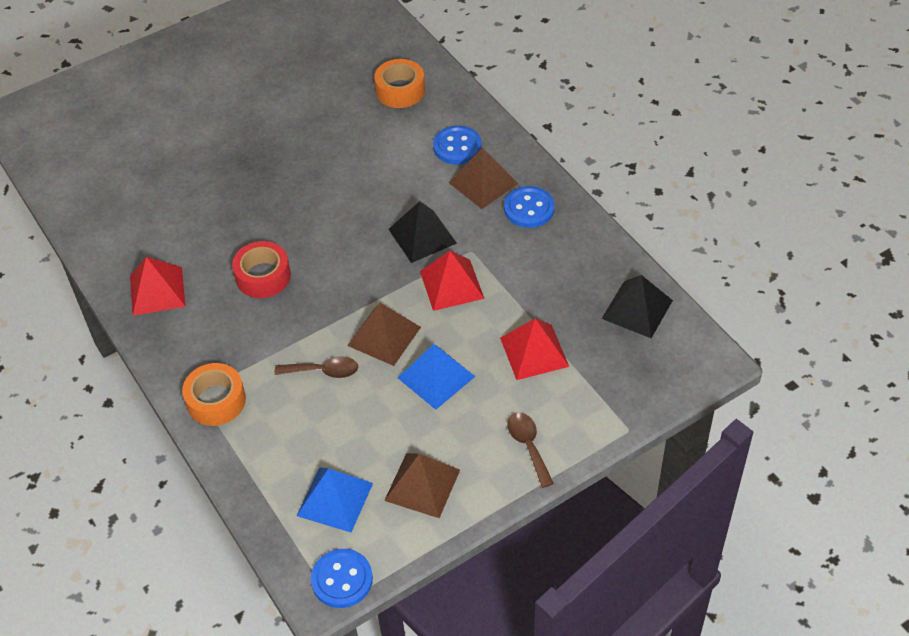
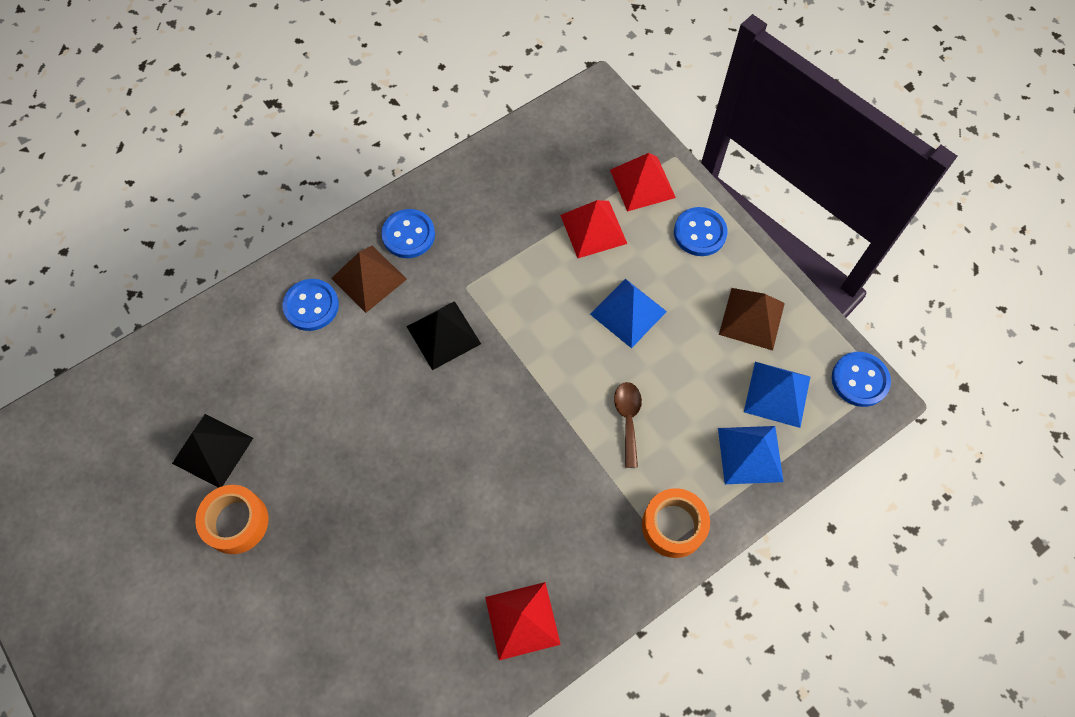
camera: 95 degrees left, 15 degrees up
red tape [232,241,291,298] -> none
brown pyramid [347,303,421,366] -> none
orange tape [374,59,425,108] -> orange tape moved to [195,485,269,554]
red pyramid [420,251,485,311] -> red pyramid moved to [610,153,676,212]
brown spoon [507,412,554,488] -> blue button [674,207,728,256]
black pyramid [602,275,673,338] -> black pyramid moved to [172,414,253,488]
none -> blue pyramid [718,426,784,484]

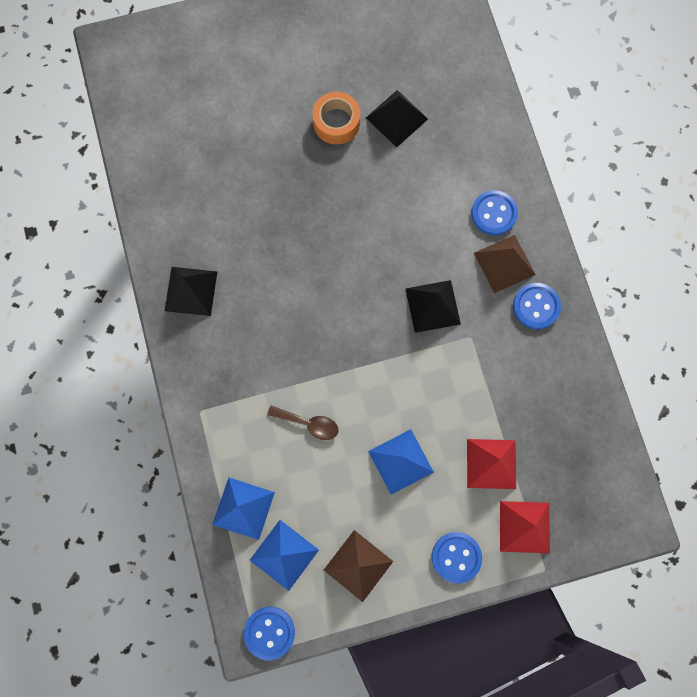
camera: 110 degrees right, 10 degrees up
red pyramid [485,582,561,660] -> black pyramid [165,267,217,316]
orange tape [642,488,710,558] -> none

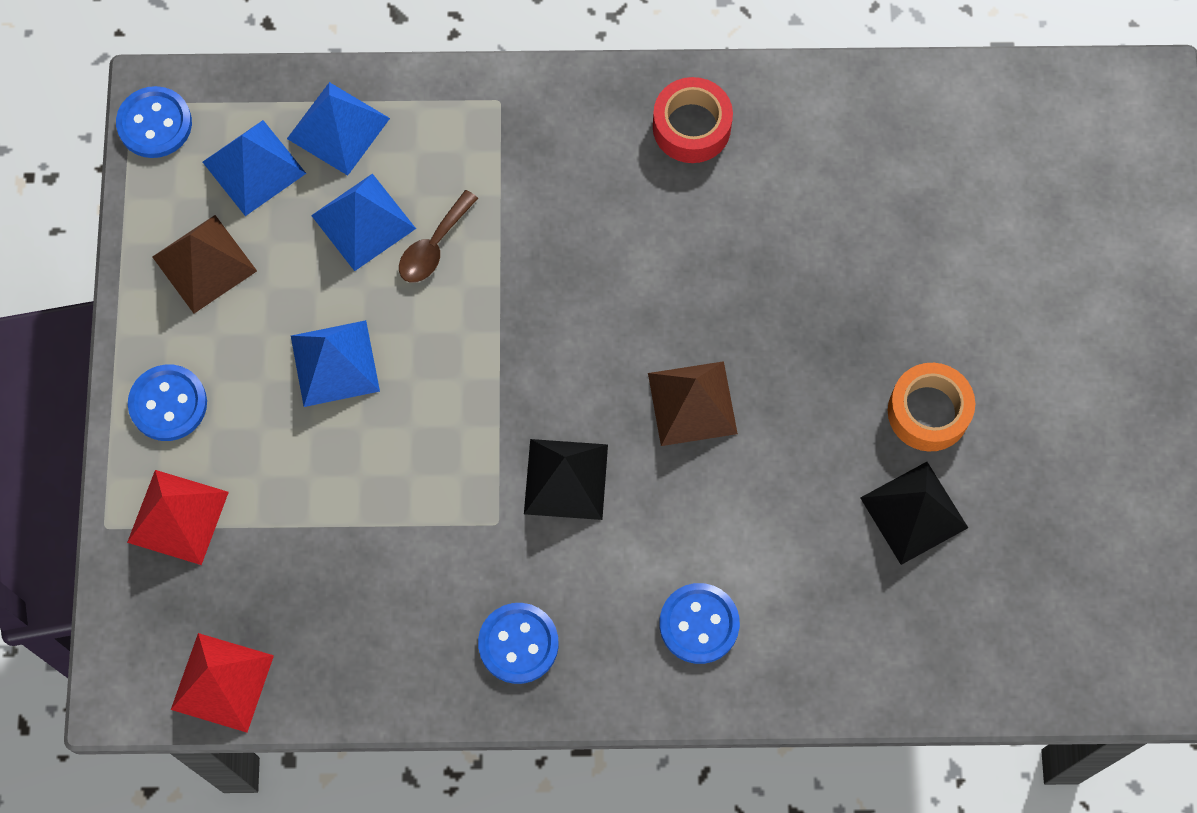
camera: 105 degrees right, 5 degrees down
black pyramid [165,267,217,316] -> red tape [653,77,733,163]
red pyramid [467,439,516,489] -> red pyramid moved to [171,633,274,732]
brown pyramid [474,235,536,293] -> brown pyramid moved to [648,361,738,446]
none -> blue pyramid [311,173,416,271]

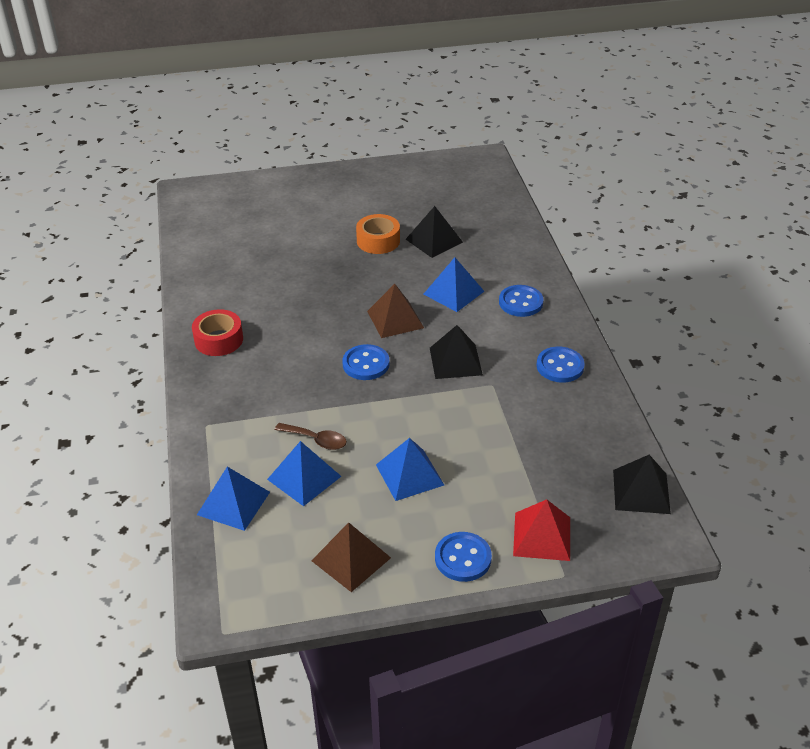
camera: 100 degrees left, 30 degrees down
blue button [116,86,192,158] -> blue button moved to [342,344,390,380]
red pyramid [171,633,274,732] -> black pyramid [613,455,671,514]
blue pyramid [203,120,307,216] -> blue pyramid moved to [424,257,484,312]

